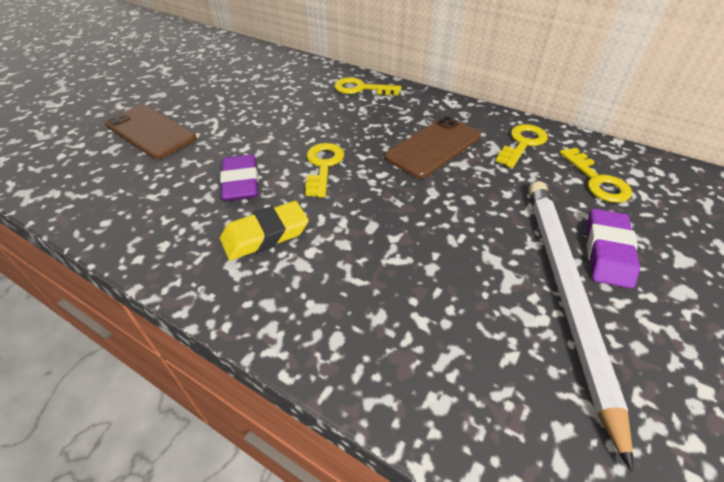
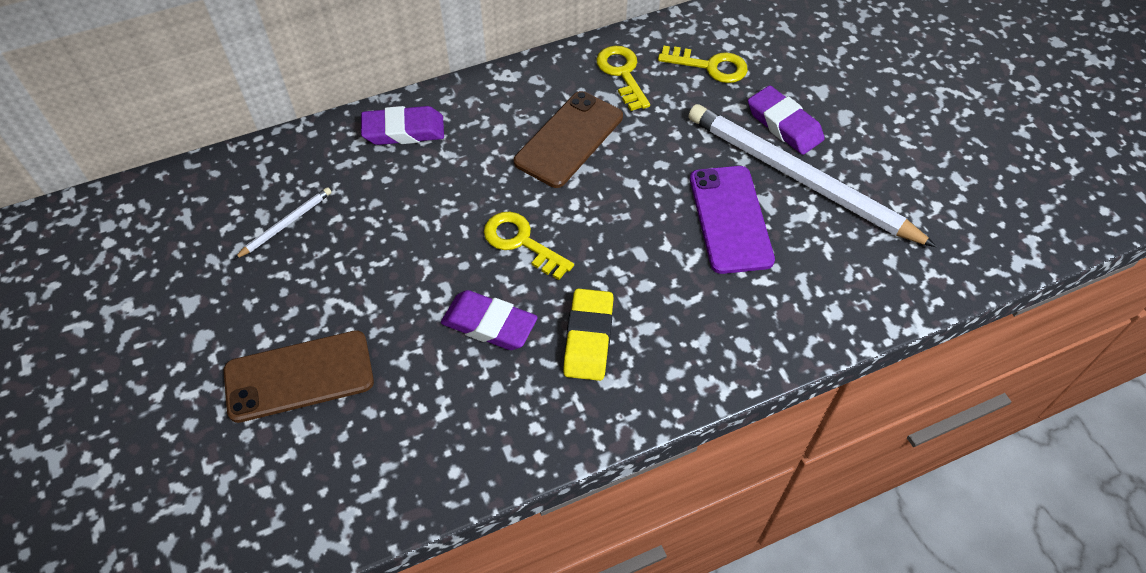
camera: 55 degrees left, 10 degrees up
yellow key [334,77,401,95] -> purple eraser [361,106,444,145]
brown phone [385,116,481,179] -> brown phone turned 45 degrees clockwise [514,91,623,188]
none -> white pencil [234,187,332,259]
none -> purple phone [690,166,775,274]

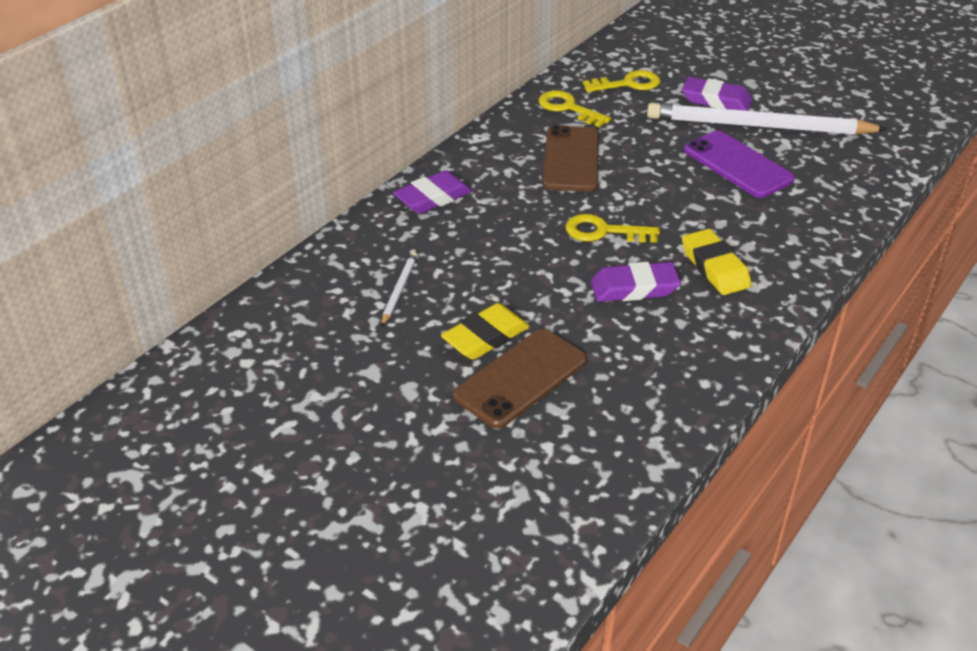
camera: 30 degrees left, 15 degrees down
none -> yellow eraser [441,303,530,360]

